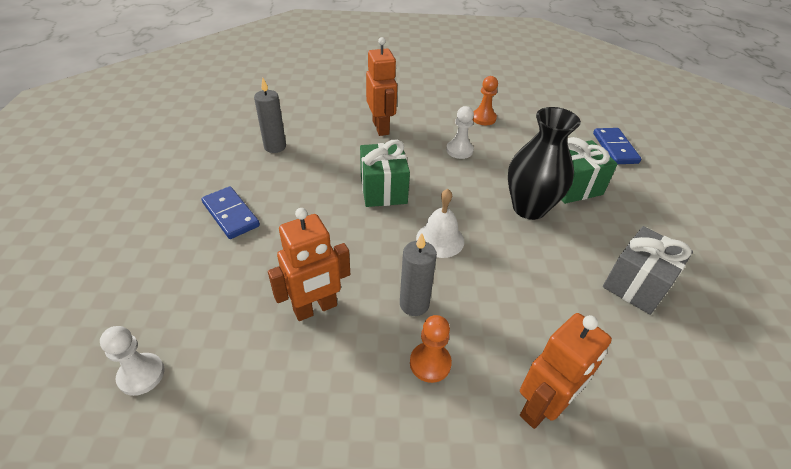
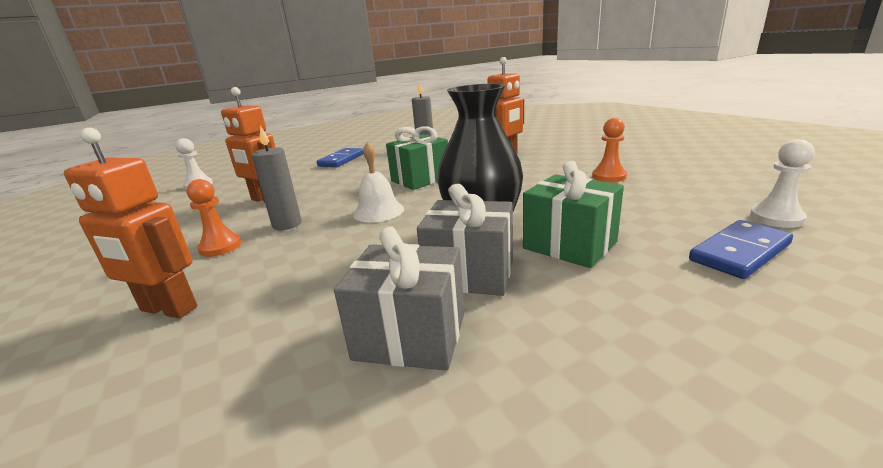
camera: 65 degrees right, 20 degrees down
white pawn [446,106,474,159] -> white pawn moved to [750,139,814,228]
none -> grey gift [417,184,513,296]

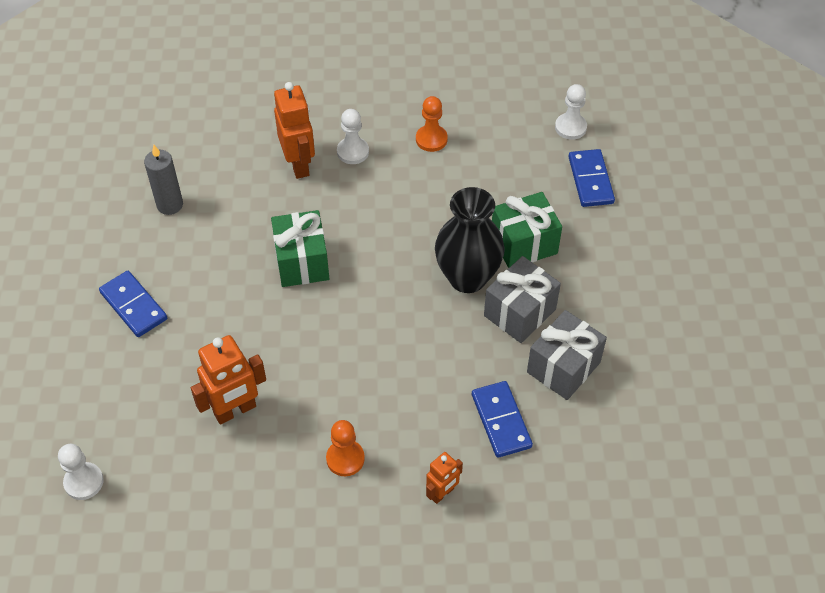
camera: 65 degrees left, 30 degrees up
orange robot [64,128,197,319] -> orange robot [426,452,463,504], size x0.58
grey candle [251,125,302,230] -> none
white bell [353,142,404,222] -> none
none -> white pawn [337,109,369,164]
none -> blue domino [472,381,533,458]

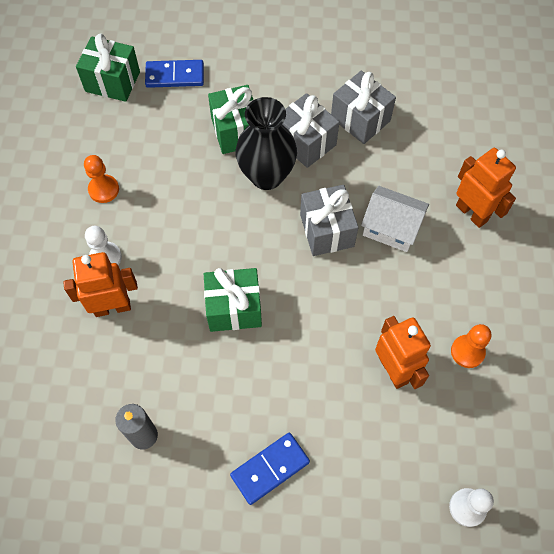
camera: 85 degrees left, 10 degrees up
orange pawn [326,420,365,476] -> orange pawn moved to [451,324,491,368]
orange robot [426,452,463,504] -> orange robot [456,148,516,228], size x1.71
blue domino [472,381,533,458] -> none
white pawn [555,84,587,140] -> green gift [76,33,140,102]
none -> grey gift [300,185,359,256]
none -> white house [361,186,429,252]

